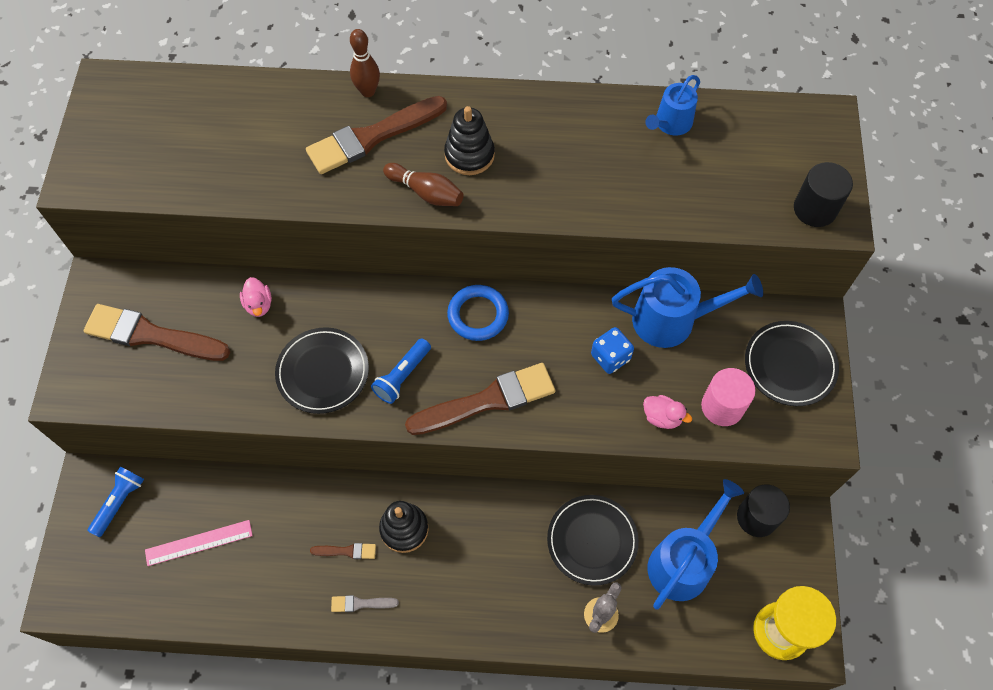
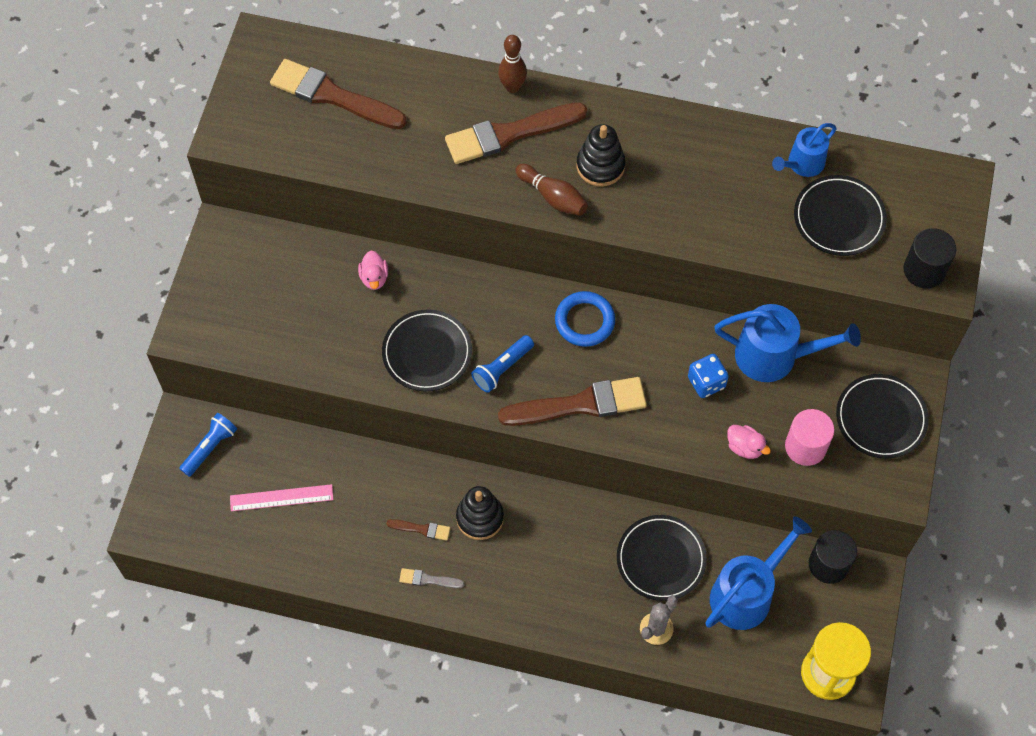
camera: 10 degrees right, 0 degrees up
brown brush [84,304,230,361] -> brown brush moved to [270,59,407,129]
none -> black plate [794,175,887,256]

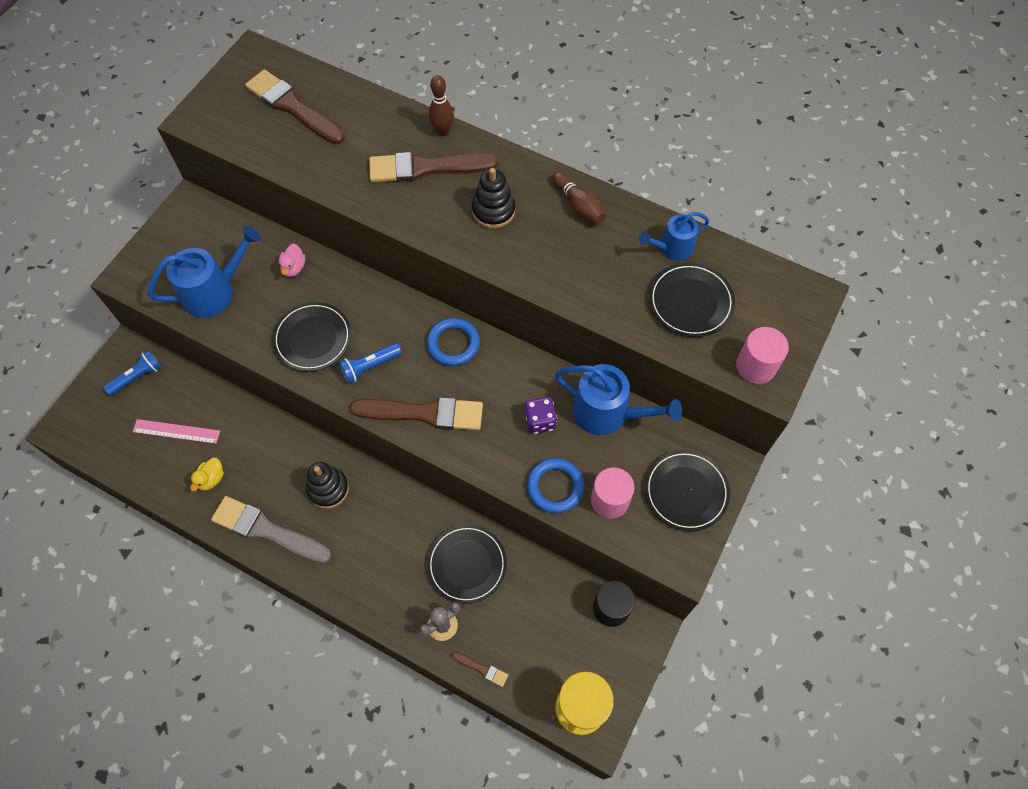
camera: 15 degrees right, 0 degrees up
brown brush [386,519,450,541] -> brown brush moved to [452,652,508,687]
grey brush [399,568,465,588] -> grey brush [211,496,331,563], size x2.25
brown bowling pin [516,164,588,216] -> brown bowling pin moved to [552,172,606,224]
blue dice [688,354,729,398] -> purple dice [525,397,557,434]
blue watering can [705,517,812,630] -> blue watering can moved to [147,226,261,318]
pink duck [727,425,771,459] -> blue ring [527,458,584,513]
black cylinder [903,228,957,288] -> pink cylinder [736,327,789,384]
none -> yellow duck [190,458,224,491]

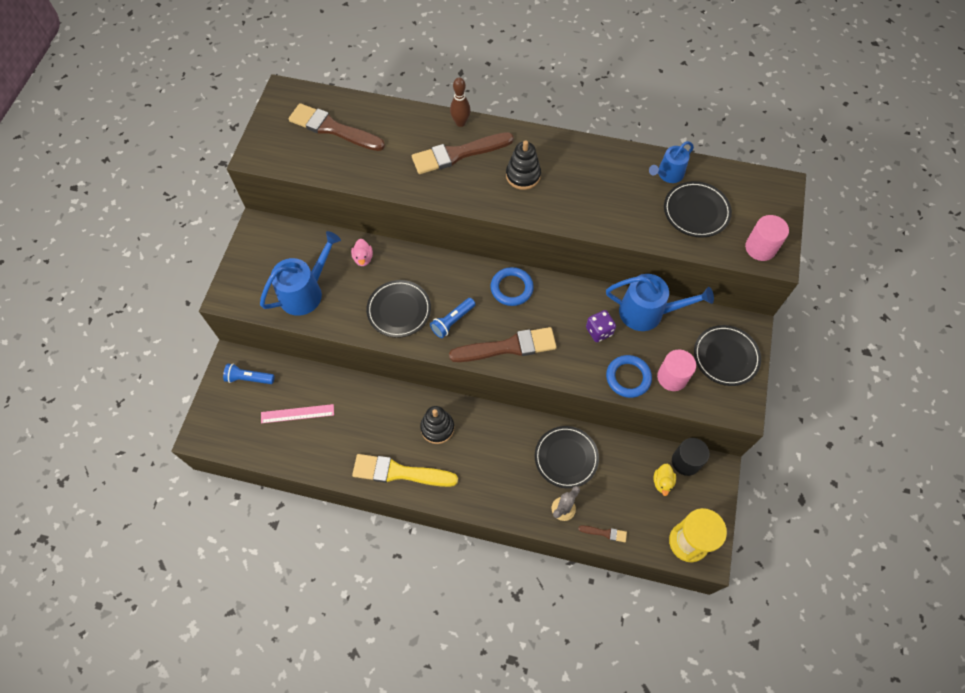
camera: 15 degrees left, 0 degrees up
blue flashlight [103,350,162,396] -> blue flashlight turned 120 degrees counterclockwise [223,363,275,384]
yellow duck [190,458,224,491] -> yellow duck moved to [653,464,676,496]
grey brush [211,496,331,563] -> yellow brush [352,454,458,487]
brown bowling pin [552,172,606,224] -> none

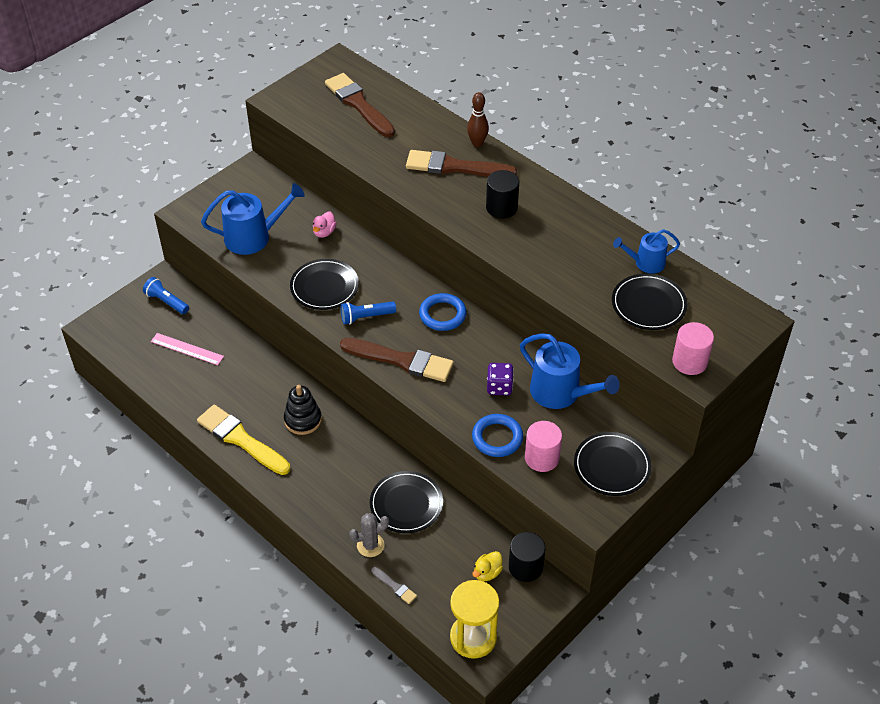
camera: 30 degrees right, 15 degrees down
black stacking toy [506,140,541,190] -> black cylinder [486,170,519,219]
brown brush [578,525,627,542] -> grey brush [371,567,417,604]

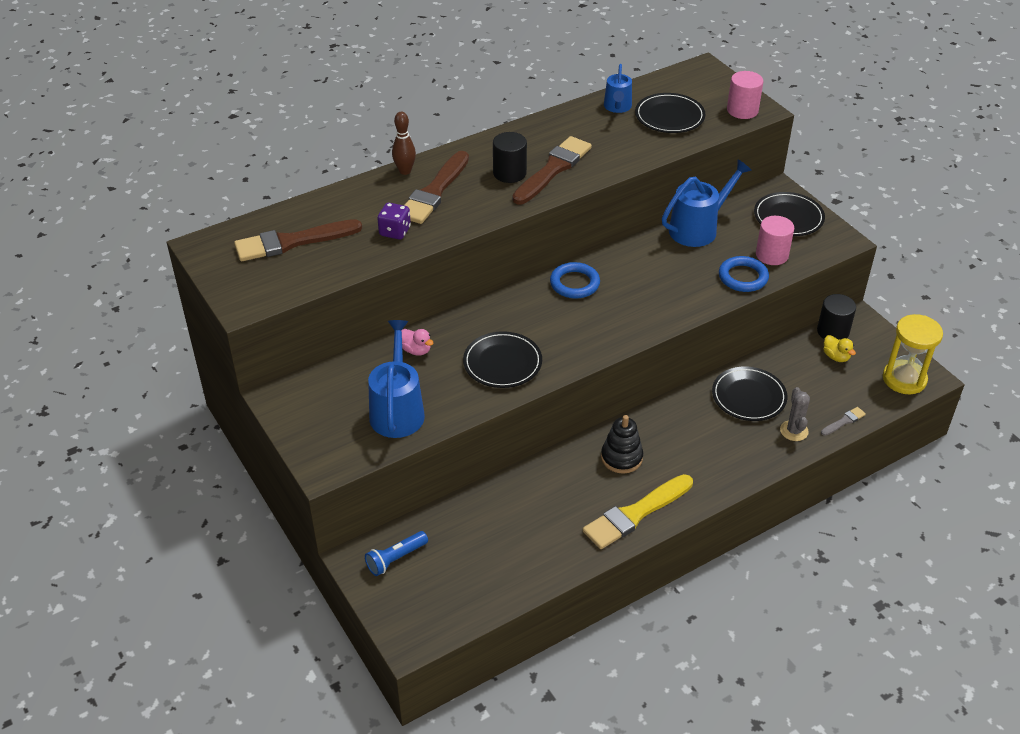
camera: 75 degrees left, 5 degrees down
pink ruler [151,333,224,365] -> none
brown brush [340,338,454,382] -> brown brush moved to [512,136,592,205]
blue flashlight [341,302,396,325] -> none
purple dice [487,363,514,395] -> purple dice moved to [377,203,411,240]

